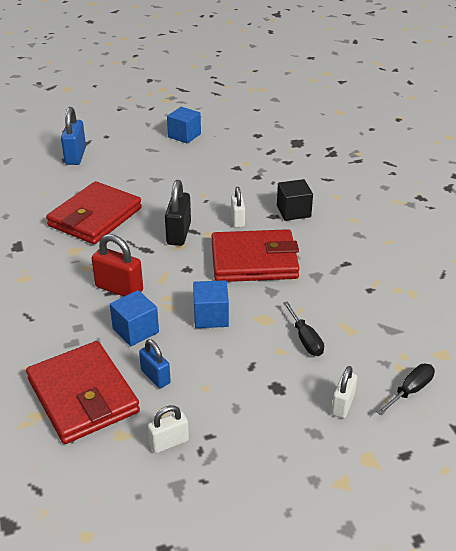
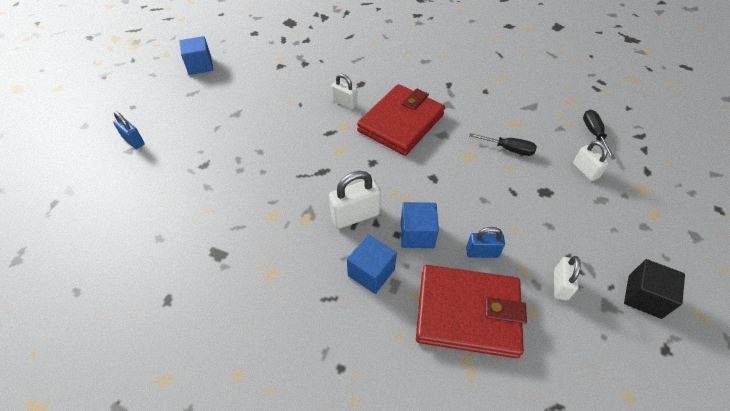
camera: 50 degrees left, 15 degrees up
red wallet [46,181,142,244] -> none
blue padlock [61,107,86,165] -> blue padlock [113,112,145,149], size x0.64
red padlock [91,234,143,297] -> white padlock [329,171,381,229]
black padlock [165,180,191,246] -> none
blue cube [193,280,229,328] -> blue cube moved to [347,235,397,294]
black cube [277,179,313,221] -> black cube moved to [624,259,685,319]

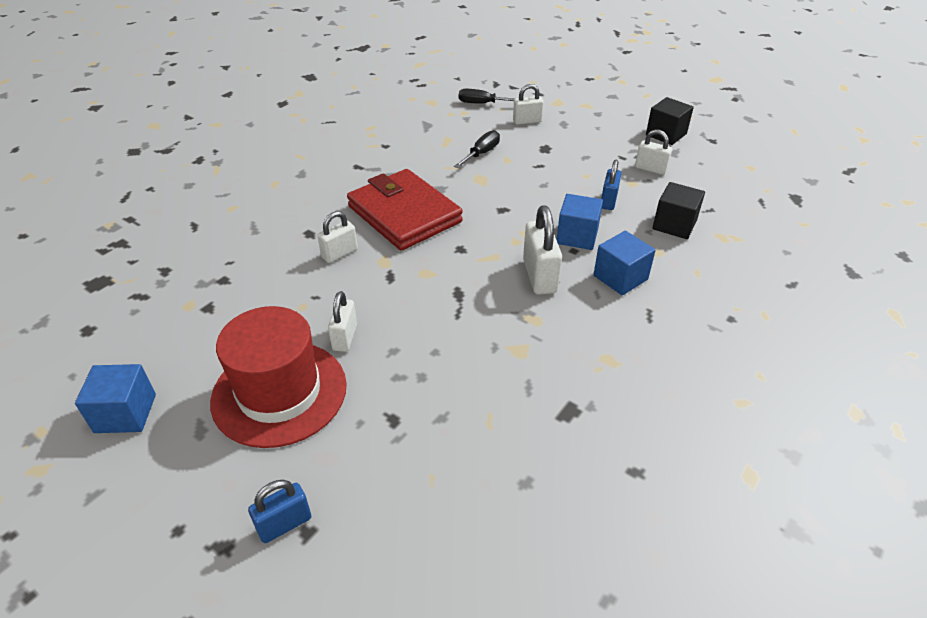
camera: 75 degrees left, 10 degrees down
red wallet [416,265,527,358] -> black cube [652,182,705,239]
none -> red hat [210,306,347,448]
none -> white padlock [328,291,357,352]

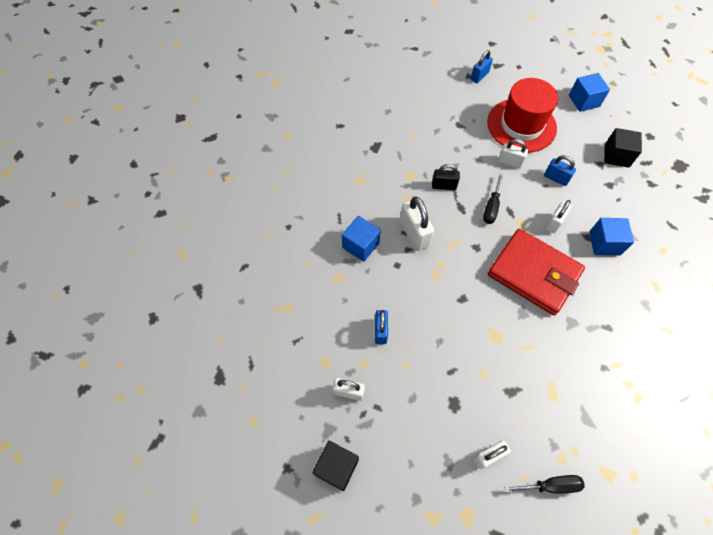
camera: 165 degrees right, 20 degrees up
white padlock [328,291,357,352] -> white padlock turned 60 degrees counterclockwise [498,139,528,168]
black screwdriver [454,130,500,168] -> black screwdriver moved to [483,173,503,224]
blue cube [557,194,603,250] -> blue cube moved to [589,218,634,255]
black cube [652,182,705,239] -> black cube moved to [604,128,642,168]
none -> black padlock [432,164,460,190]
none -> blue padlock [544,155,576,186]

